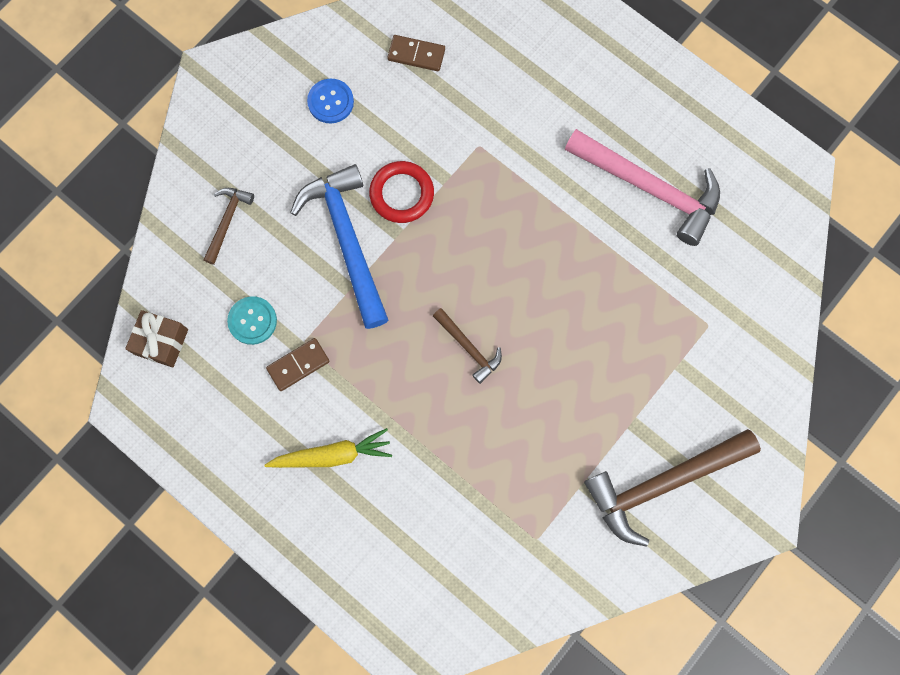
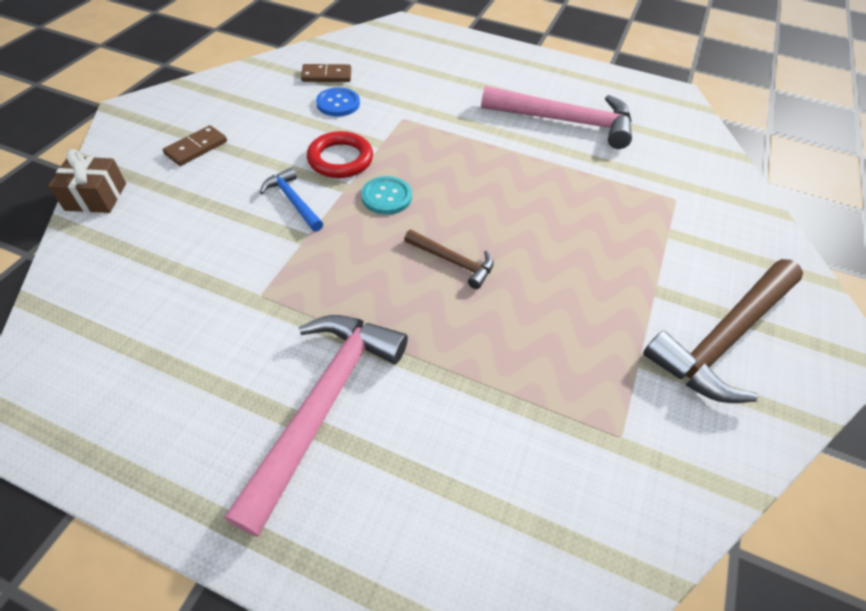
camera: 20 degrees left, 25 degrees down
brown gift [125,310,188,367] -> brown gift moved to [48,149,126,213]
brown hammer [203,188,254,265] -> none
turquoise button [227,296,277,345] -> turquoise button moved to [361,176,412,215]
yellow carrot [264,428,392,468] -> pink hammer [224,315,408,537]
brown domino [266,338,330,391] -> brown domino moved to [163,125,227,166]
blue hammer [290,164,388,329] -> blue hammer [260,168,323,232], size x0.50
blue button [307,79,354,123] -> blue button moved to [316,87,360,117]

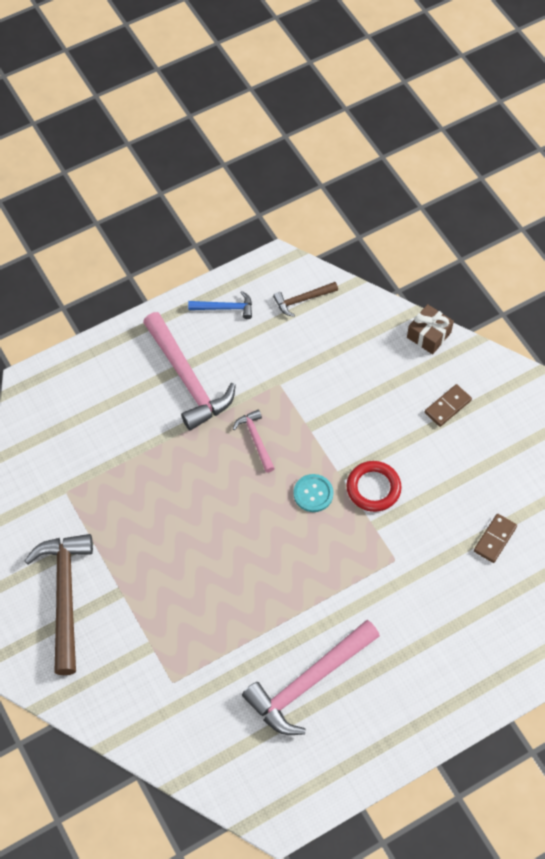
camera: 130 degrees right, 10 degrees up
brown domino [163,125,227,166] -> brown domino turned 60 degrees clockwise [425,384,472,427]
blue hammer [260,168,323,232] -> blue hammer moved to [188,291,252,319]
blue button [316,87,360,117] -> none
brown hammer [404,230,494,289] -> brown hammer moved to [273,282,338,317]
none -> pink hammer [233,409,275,473]

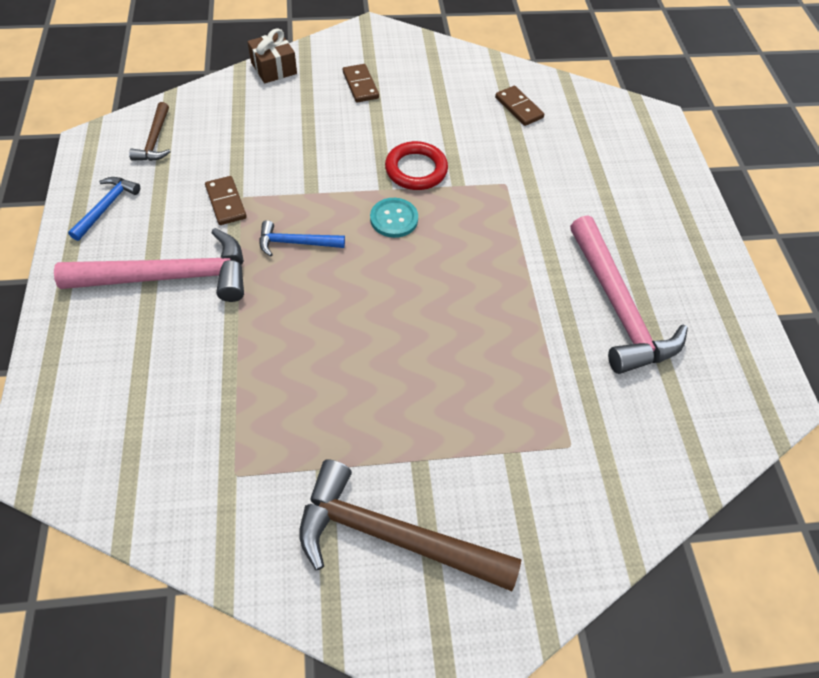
camera: 70 degrees left, 5 degrees down
pink hammer [233,409,275,473] -> blue hammer [259,220,345,256]
none -> brown domino [205,176,247,225]

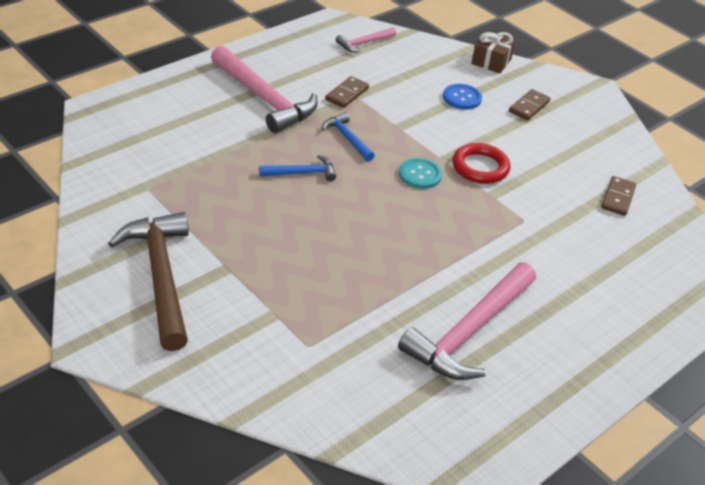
camera: 55 degrees right, 15 degrees down
blue hammer [68,177,140,241] -> blue hammer moved to [259,155,336,181]
brown hammer [129,102,171,161] -> pink hammer [336,27,396,52]
none -> blue button [443,84,482,110]

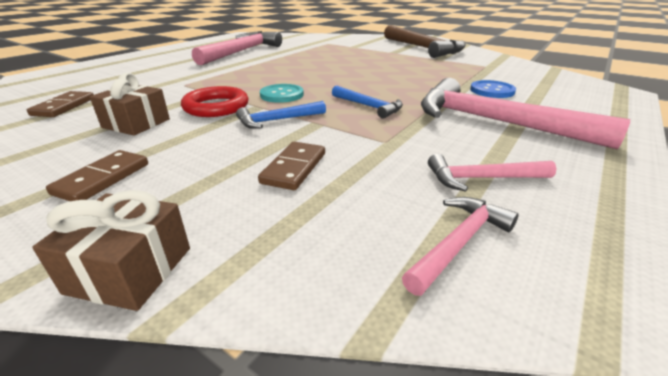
camera: 170 degrees right, 10 degrees down
blue hammer [259,155,336,181] -> blue hammer moved to [236,101,326,129]
brown domino [325,76,369,108] -> brown domino moved to [258,142,325,190]
blue button [443,84,482,110] -> blue button moved to [470,80,516,98]
none -> brown gift [90,73,170,136]
none -> pink hammer [428,154,557,192]

